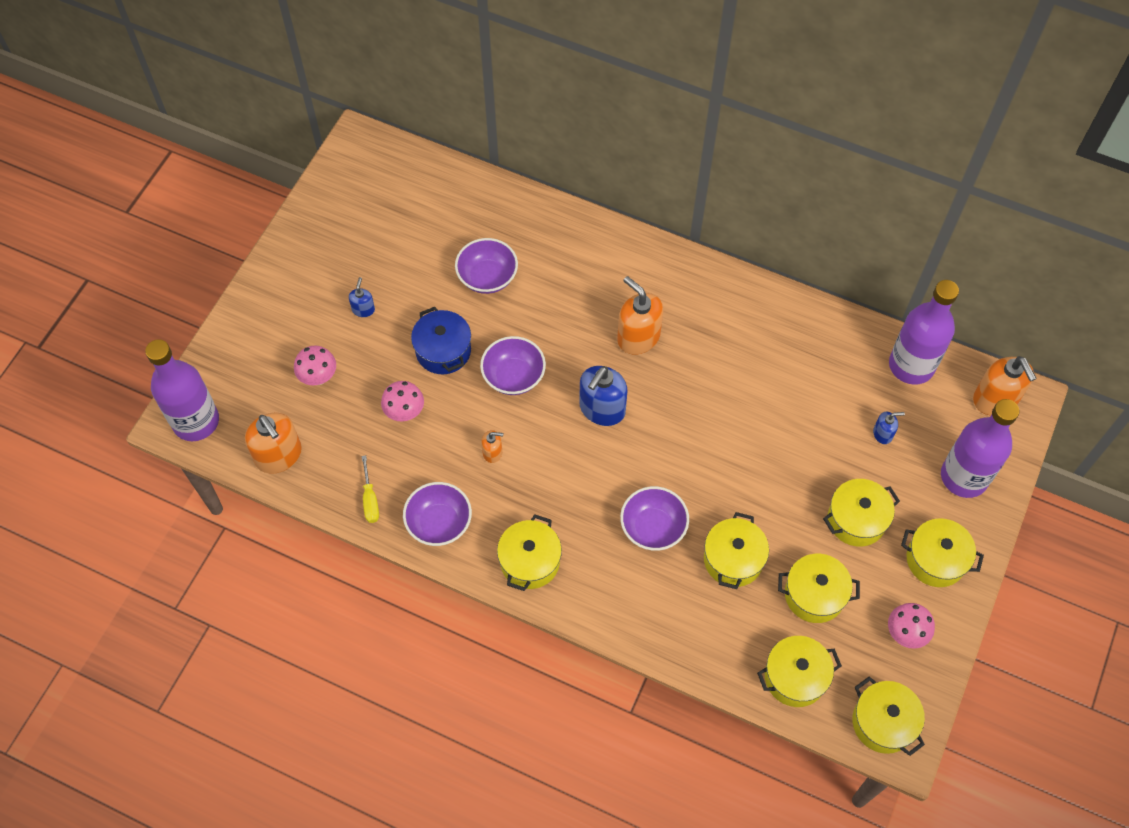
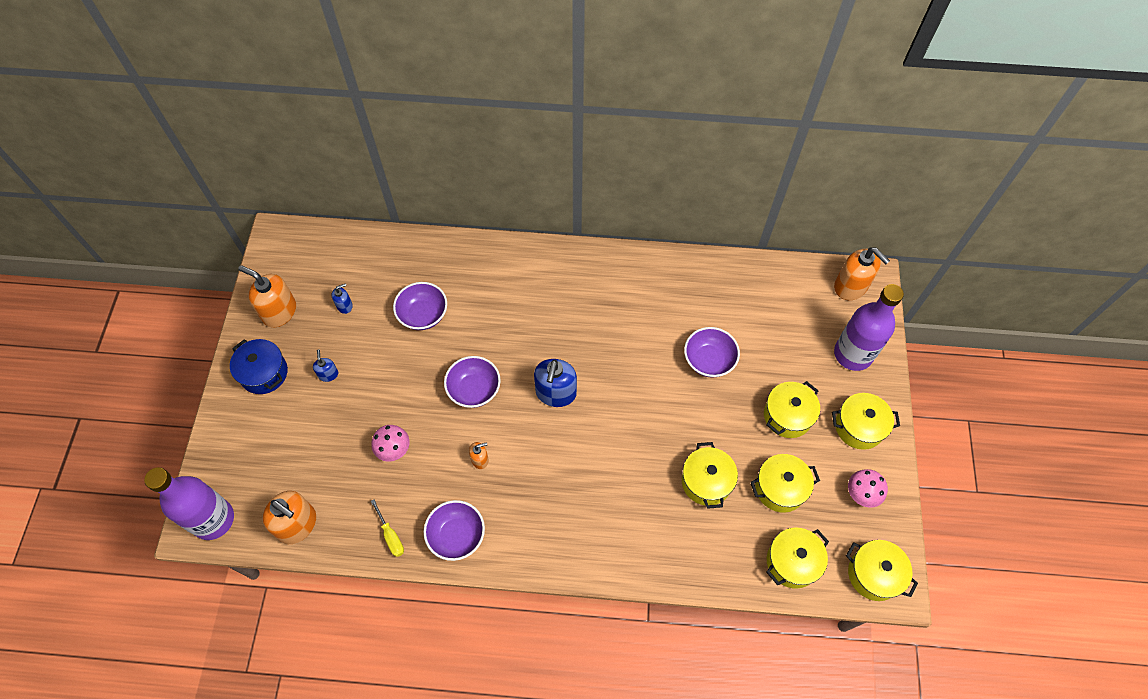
camera: 20 degrees left, 0 degrees up
pink mushroom [294,346,336,385] -> none
blue pot [411,307,471,374] -> blue pot moved to [230,339,288,394]
yellow pot [497,514,562,591] -> none
orange soap dispenser [617,276,663,355] -> orange soap dispenser moved to [238,265,296,327]
purple bowl [620,486,689,551] -> purple bowl moved to [684,327,740,378]
blue soap dispenser [873,412,905,444] -> blue soap dispenser moved to [332,283,353,314]
purple bottle [889,280,959,385] -> none

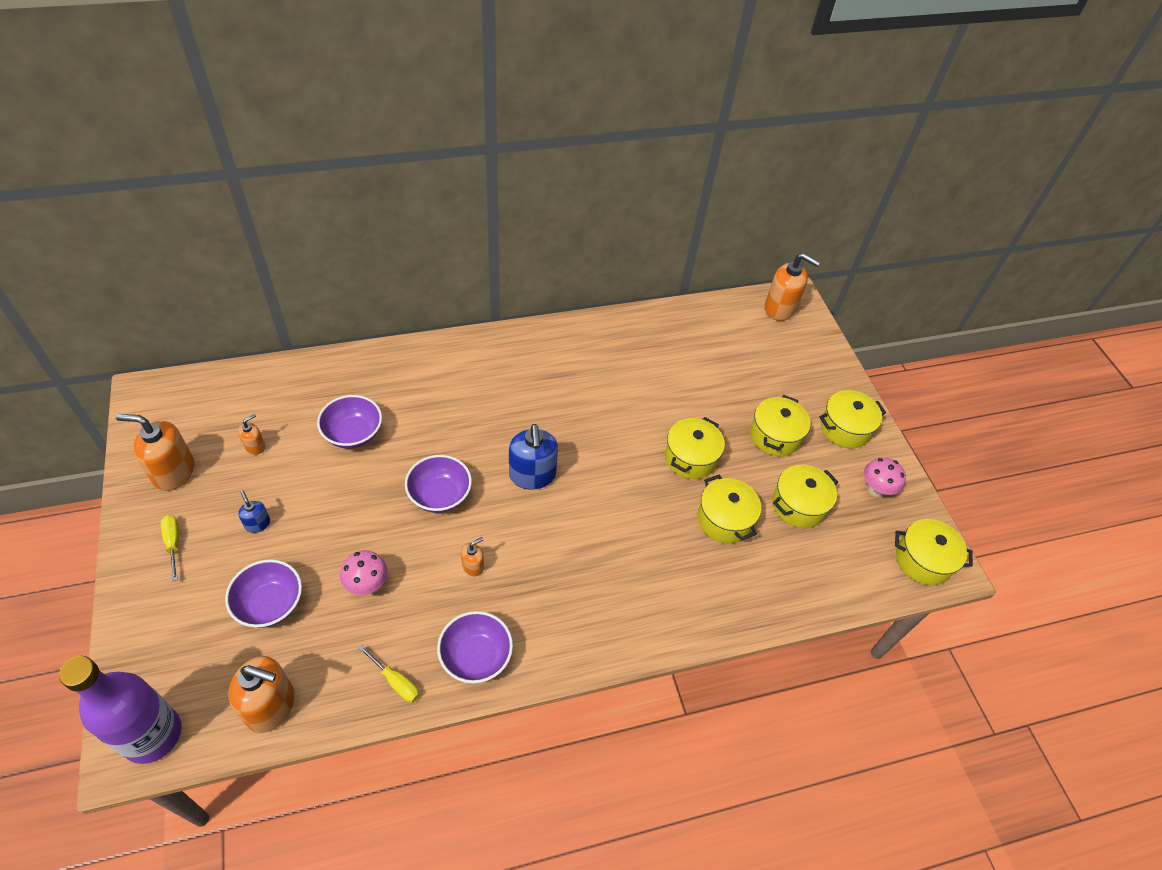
camera: 25 degrees left, 10 degrees down
blue pot [230,339,288,394] -> yellow screwdriver [161,515,179,581]
blue soap dispenser [332,283,353,314] -> orange soap dispenser [238,414,265,455]
purple bowl [684,327,740,378] -> purple bowl moved to [225,559,302,628]
yellow pot [766,528,829,589] -> yellow pot moved to [665,417,725,479]
purple bottle [834,284,904,371] -> none

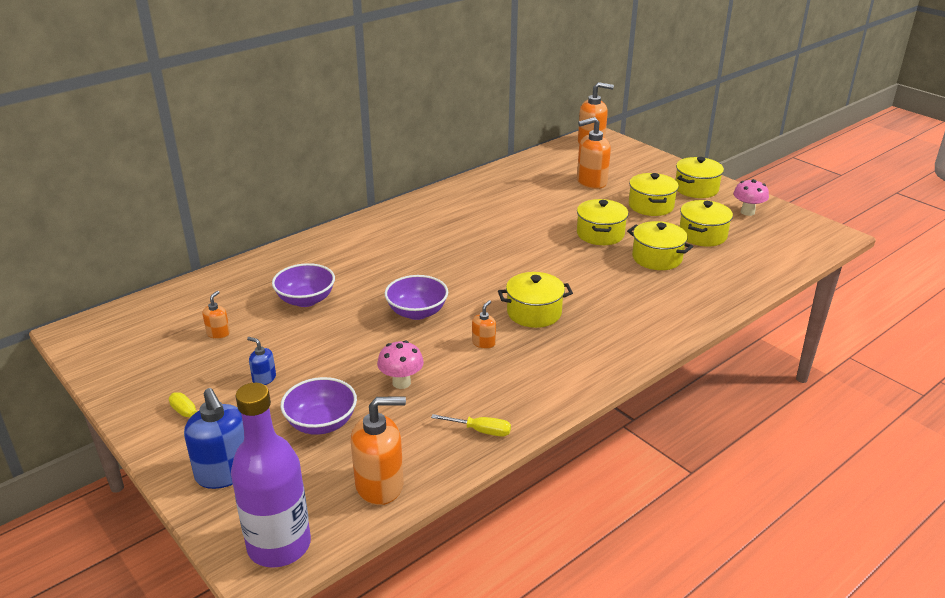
camera: 20 degrees left, 20 degrees down
orange soap dispenser [116,414,194,491] -> orange soap dispenser moved to [577,117,611,189]
purple bowl [437,611,513,683] -> none
blue soap dispenser [509,424,558,490] -> blue soap dispenser moved to [184,388,244,489]
yellow pot [895,519,973,585] -> yellow pot moved to [498,272,573,328]

